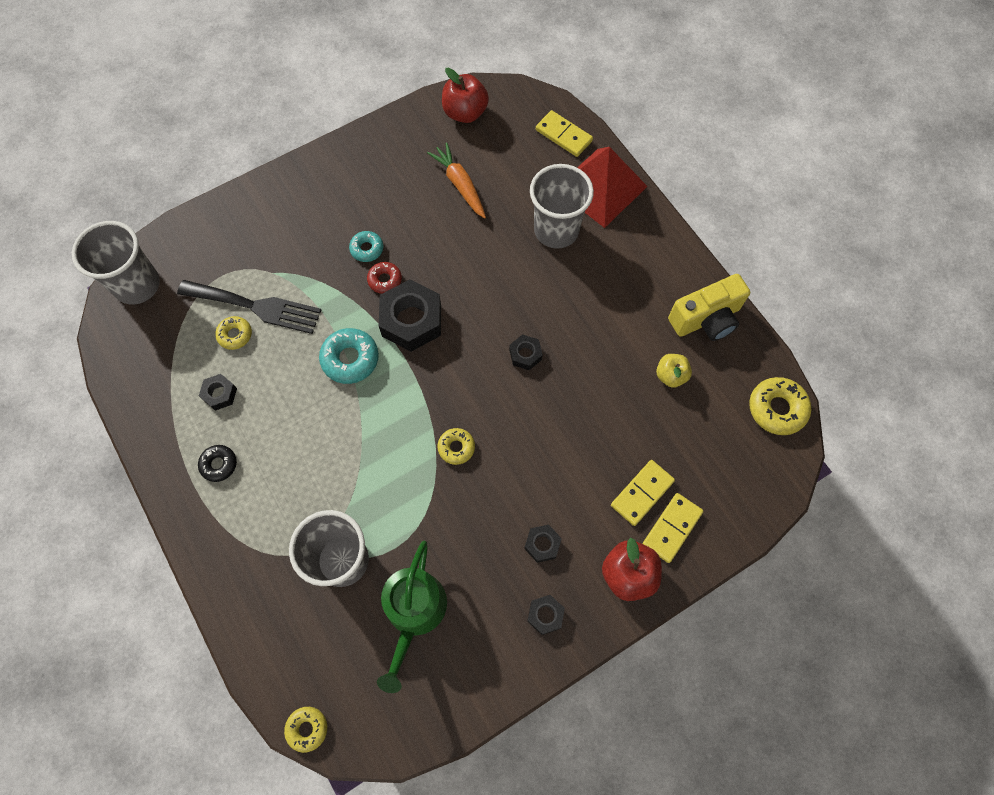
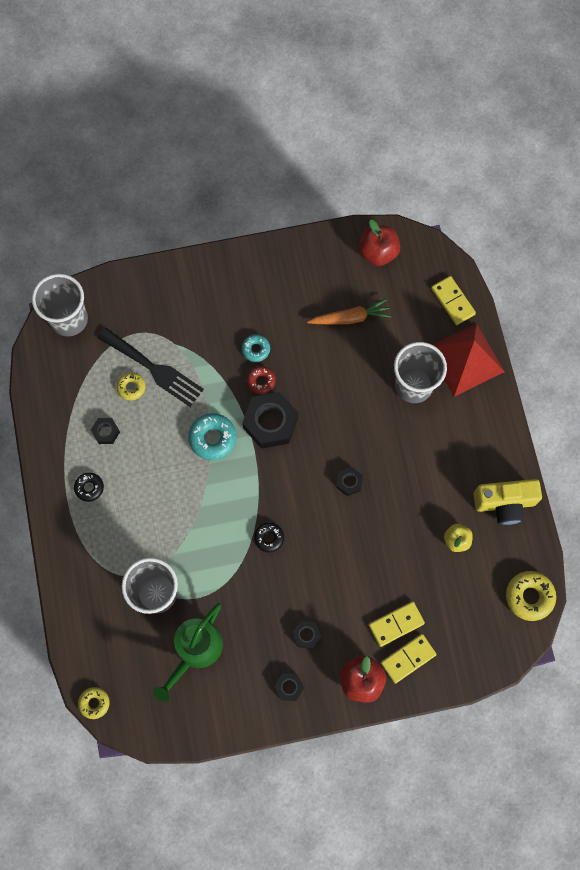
camera: 20 degrees right, 5 degrees up
orange carrot [427,143,486,219] -> orange carrot turned 90 degrees clockwise [307,299,391,325]
yellow donut [438,428,475,465] -> black donut [254,523,284,553]

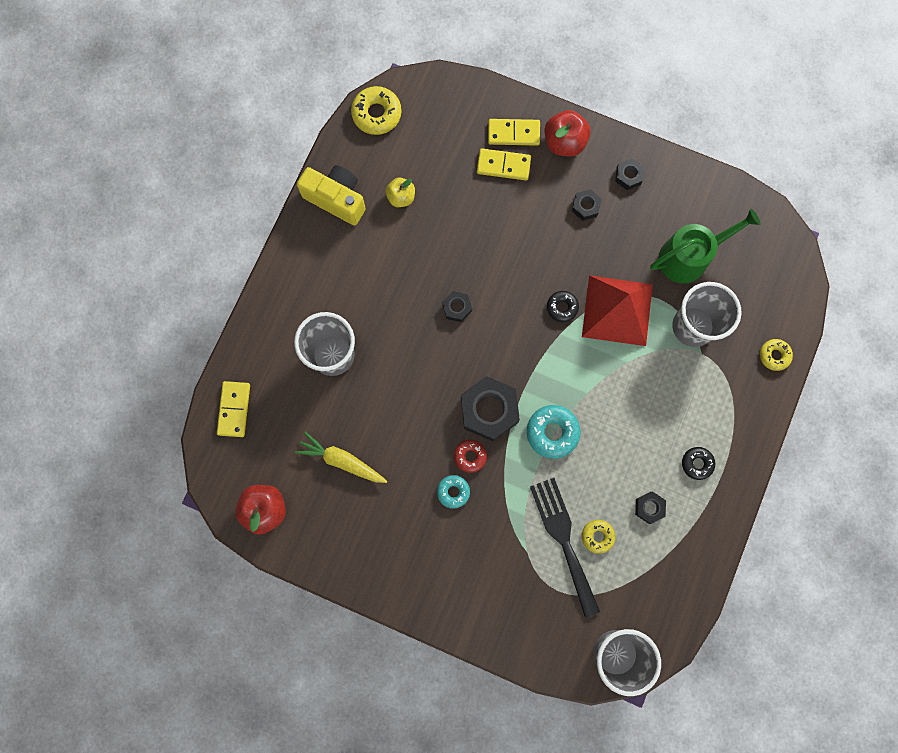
camera: 145 degrees left, 5 degrees up
yellow donut [78,687,110,719] -> yellow donut moved to [760,339,793,371]
orange carrot [307,299,391,325] -> yellow carrot [295,432,387,483]
red pyramid [433,323,505,397] -> red pyramid moved to [582,275,653,346]

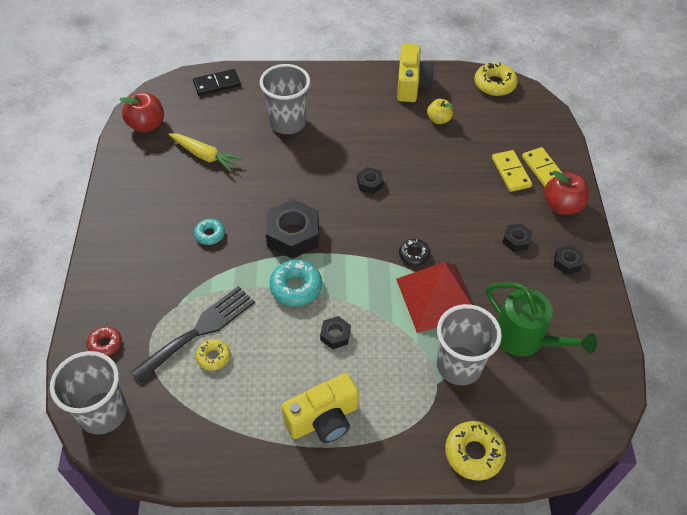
camera: 65 degrees right, 25 degrees down
yellow domino [217,381,250,437] -> black domino [193,69,241,95]
yellow carrot [295,432,387,483] -> yellow carrot turned 120 degrees clockwise [169,133,242,172]
red donut [454,440,487,473] -> red donut moved to [87,326,122,356]
black nut [635,491,666,524] -> black nut moved to [320,316,351,349]
black donut [682,447,715,480] -> yellow camera [282,373,359,443]
yellow donut [760,339,793,371] -> yellow donut [445,421,506,481], size x1.63

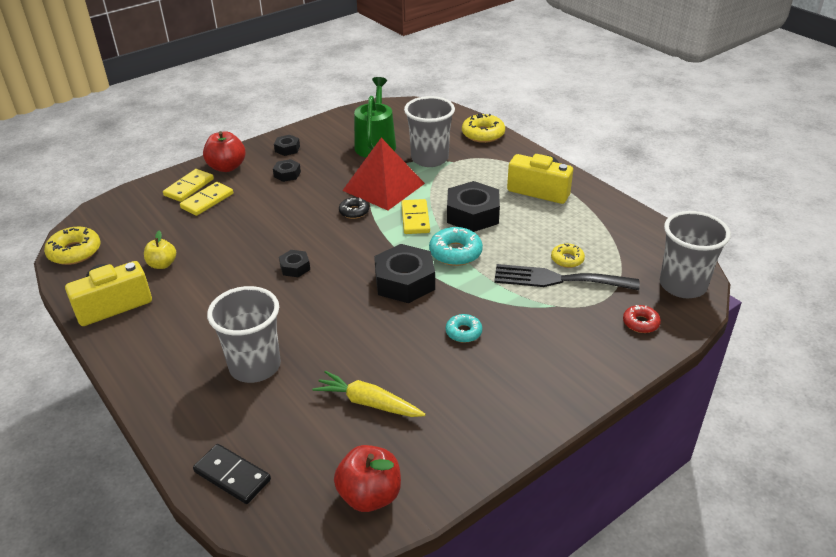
camera: 125 degrees left, 15 degrees down
yellow carrot [169,133,242,172] -> yellow carrot turned 60 degrees counterclockwise [312,371,426,417]
black nut [320,316,351,349] -> black nut [447,181,500,232], size x2.00
none -> yellow domino [401,199,430,234]

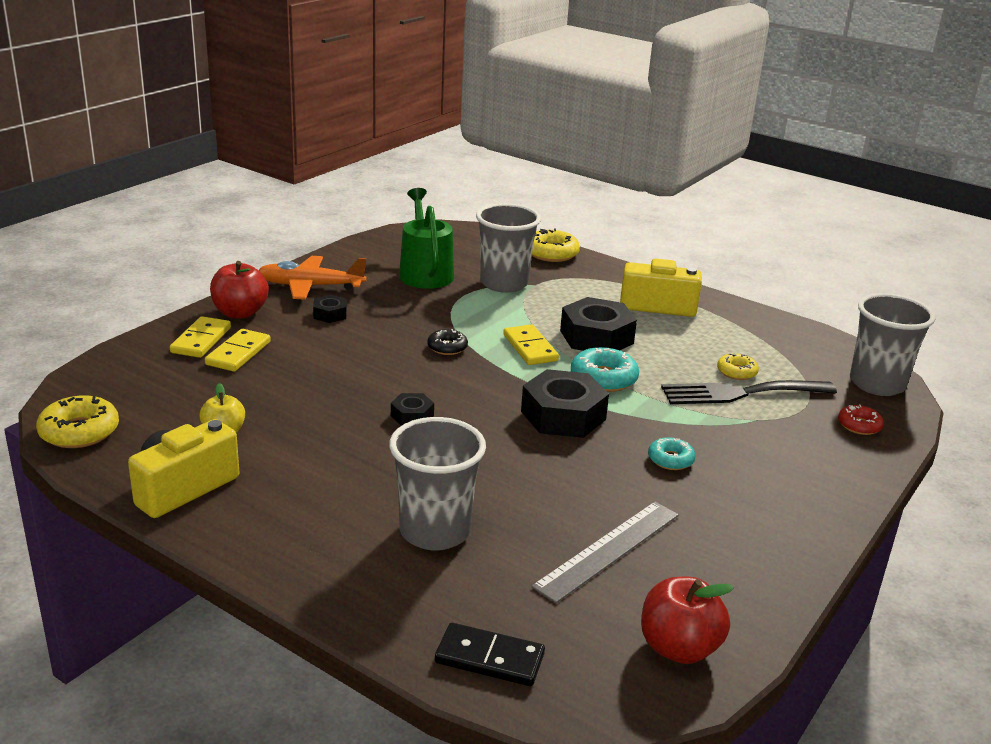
camera: 20 degrees left, 10 degrees down
black nut [274,135,300,156] -> orange plane [258,256,367,300]
yellow carrot [312,371,426,417] -> grey ruler [531,502,679,603]
red pyramid [342,138,425,210] -> none

